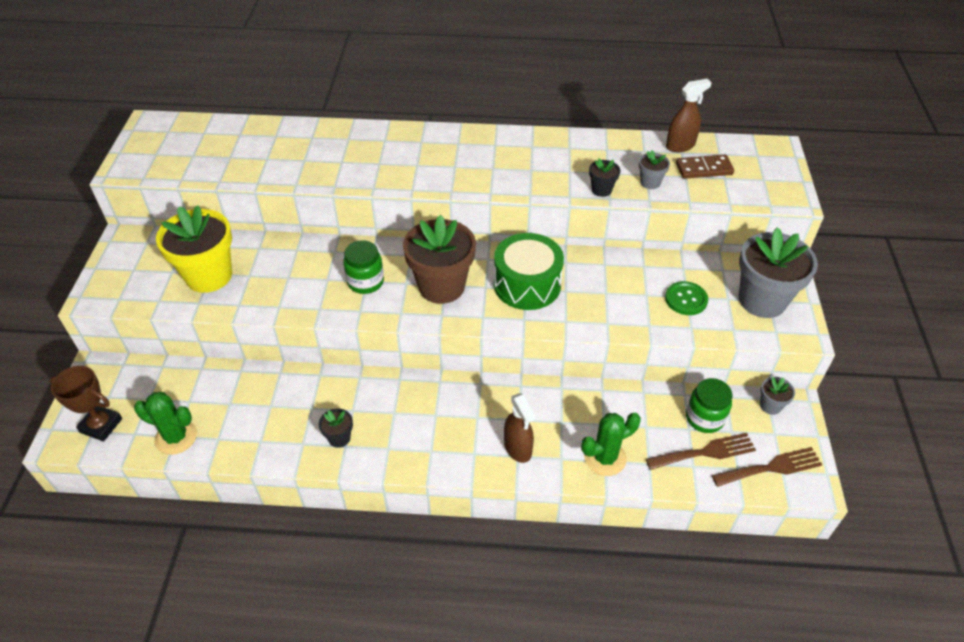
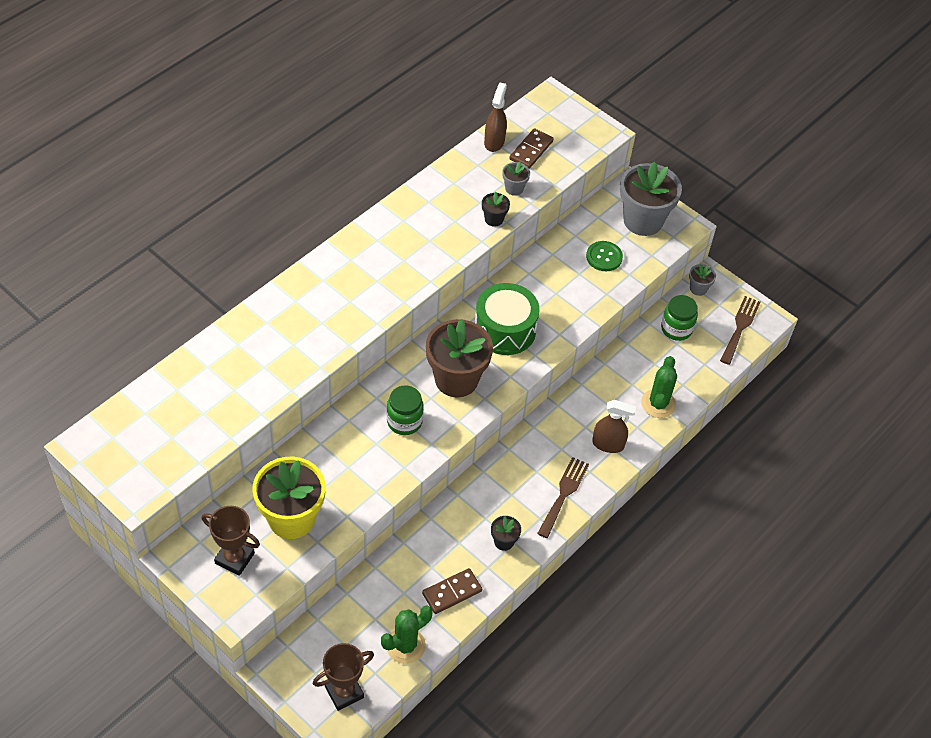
camera: 55 degrees left, 5 degrees up
brown fork [646,433,756,470] -> brown fork moved to [537,457,589,538]
none -> brown trophy [202,506,260,576]
none -> brown domino [422,568,482,614]

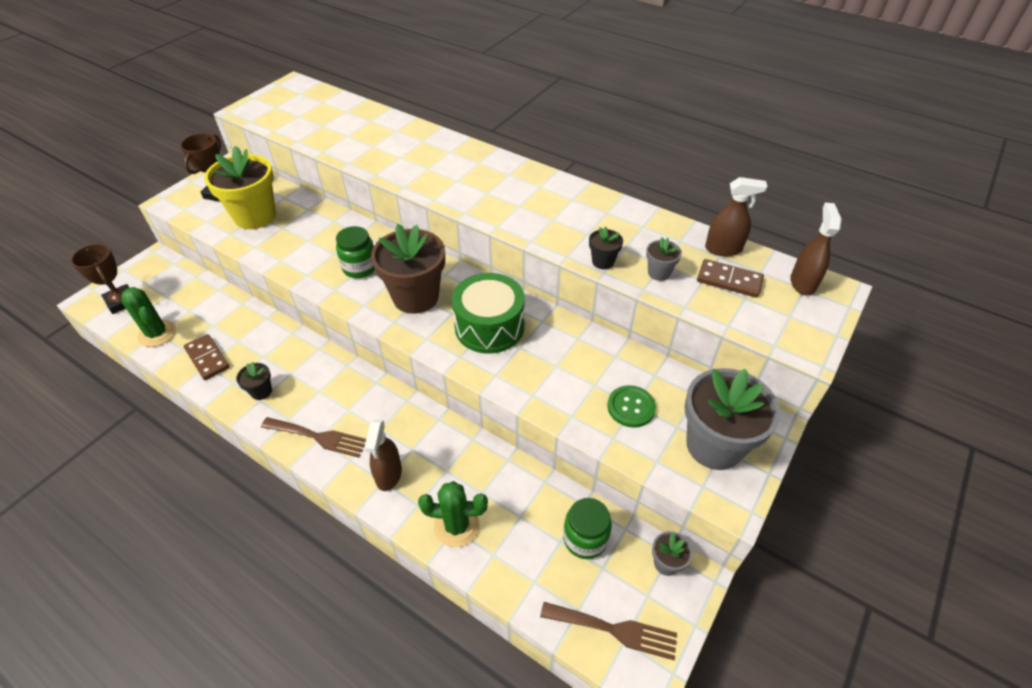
camera: 85 degrees right, 5 degrees down
none -> brown spray bottle [790,203,842,295]

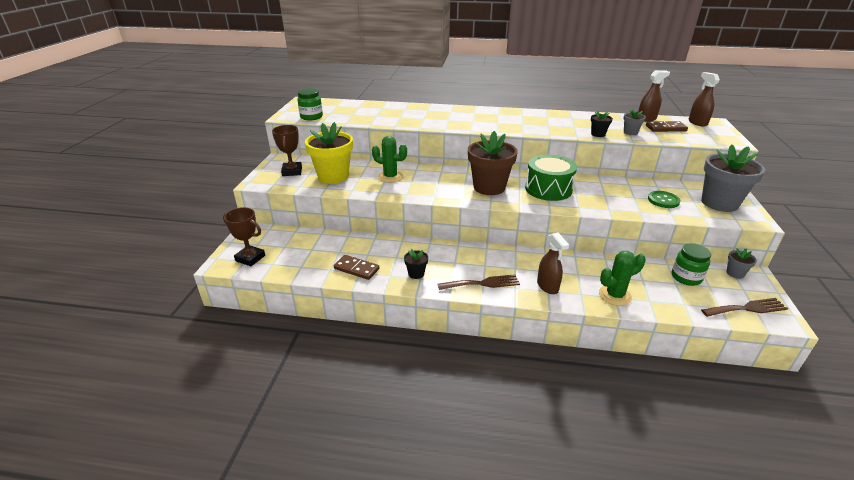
camera: 25 degrees left, 15 degrees down
green cactus [121,287,176,347] -> green cactus moved to [372,136,407,183]
green jar [336,226,375,278] -> green jar moved to [297,88,323,120]

